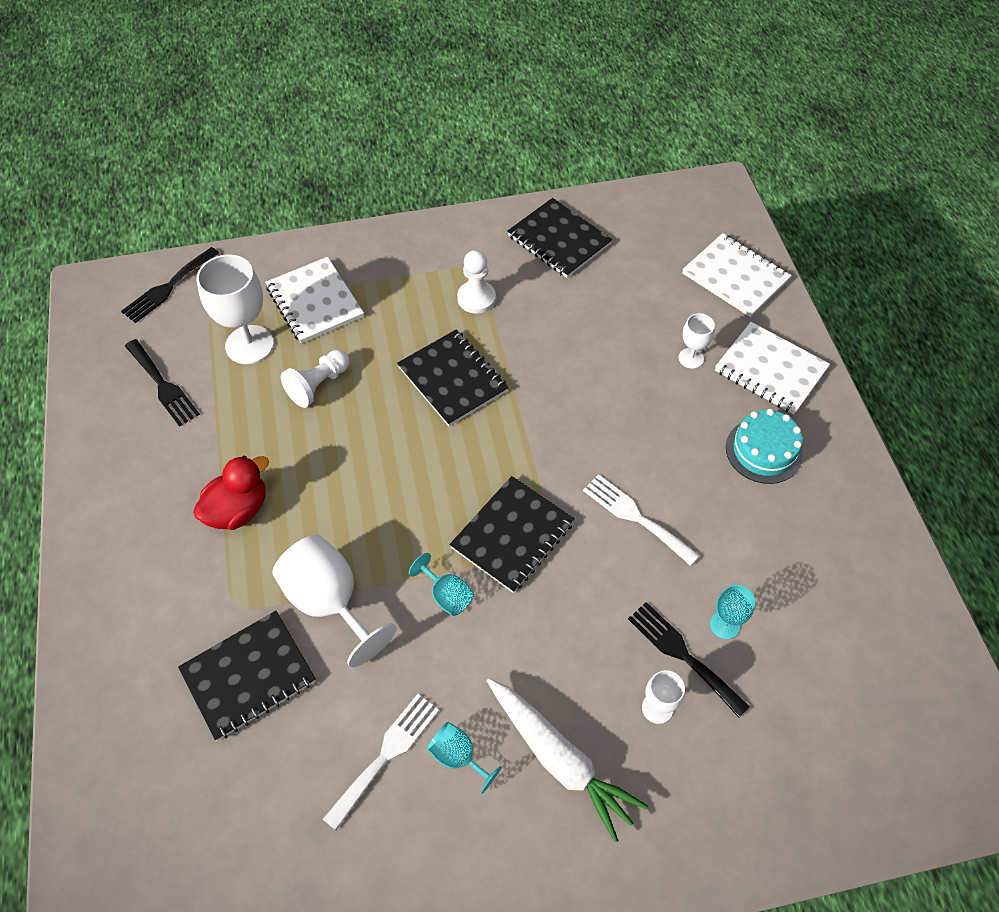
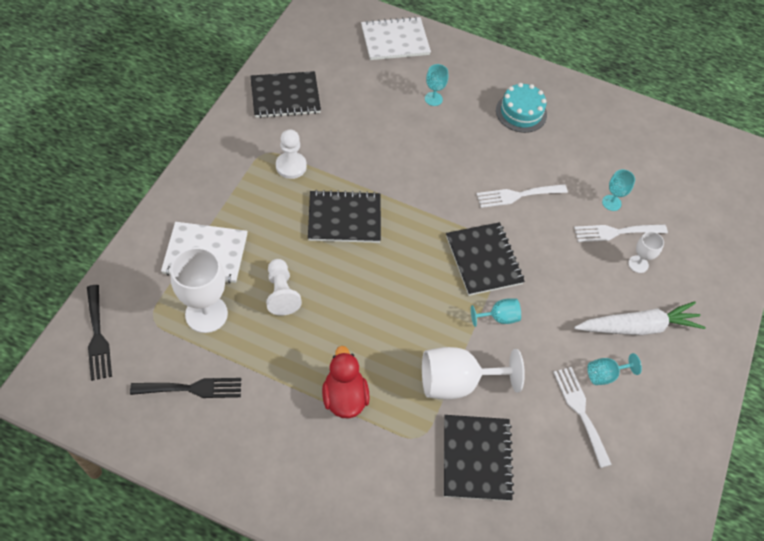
camera: 60 degrees left, 0 degrees up
black fork [628,602,750,718] -> white fork [574,224,668,242]
white goblet [679,313,715,369] -> turquoise goblet [425,64,448,106]
white notebook [715,322,830,415] -> none

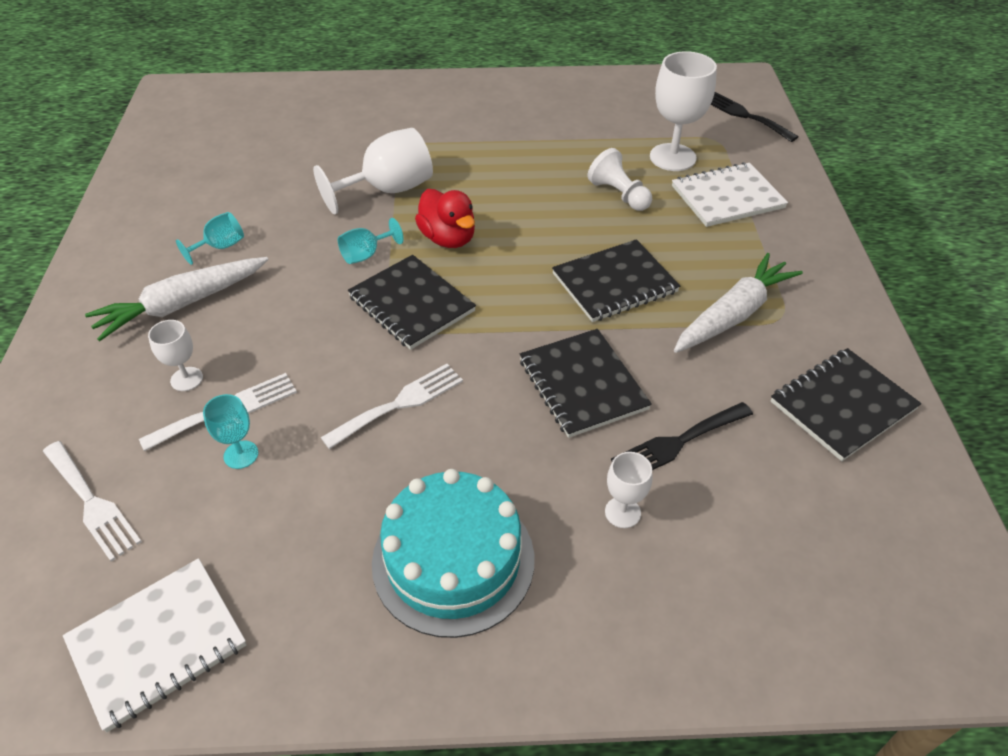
camera: 160 degrees right, 10 degrees down
black fork [130,378,241,398] -> black fork moved to [611,402,753,470]
white pawn [276,129,307,179] -> white carrot [674,253,803,353]
red duck [322,346,370,418] -> red duck moved to [415,189,475,248]
white notebook [361,16,431,60] -> white notebook moved to [63,558,247,732]
turquoise goblet [425,64,448,106] -> white goblet [605,452,652,528]
black notebook [444,415,514,501] -> black notebook moved to [519,329,652,438]
turquoise cake [496,83,547,133] -> turquoise cake [372,469,534,638], size x1.52
white fork [553,367,612,468] -> white fork moved to [43,441,142,561]

